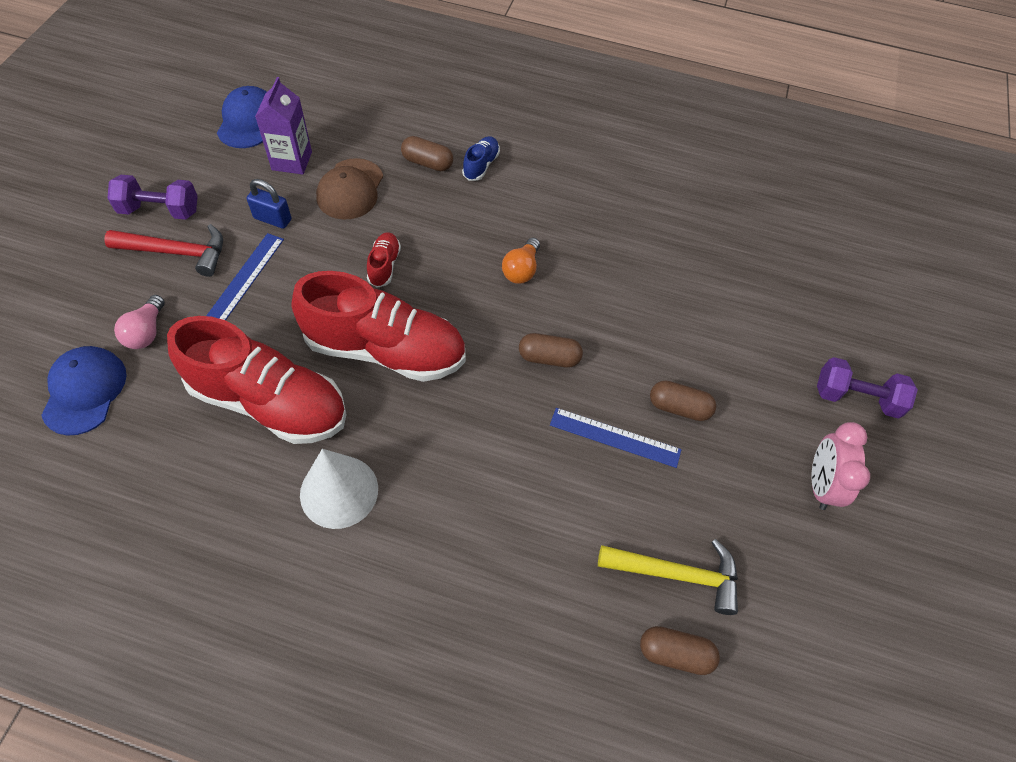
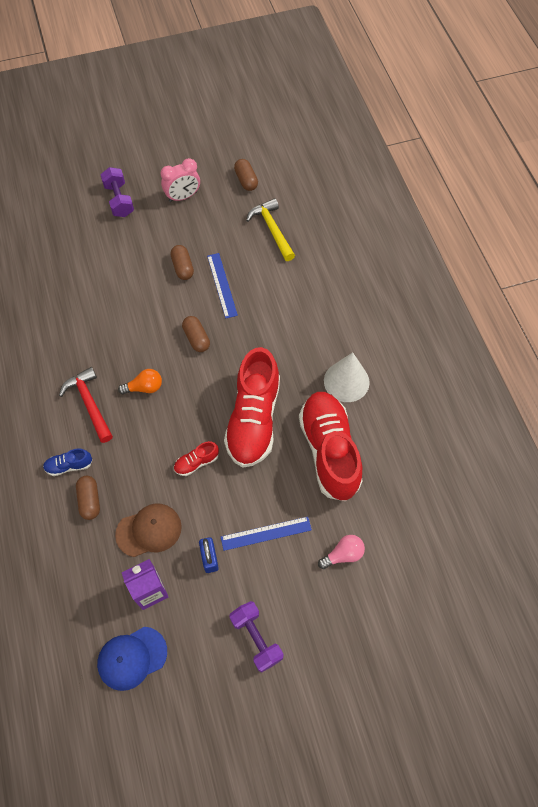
camera: 120 degrees left, 5 degrees up
blue cap [41,346,127,436] -> none
red hammer [104,224,223,277] -> red hammer moved to [59,367,113,443]
red shoe [291,271,466,382] -> red shoe turned 150 degrees counterclockwise [224,347,280,468]
brown capsule [640,626,720,675] -> brown capsule moved to [234,159,258,191]

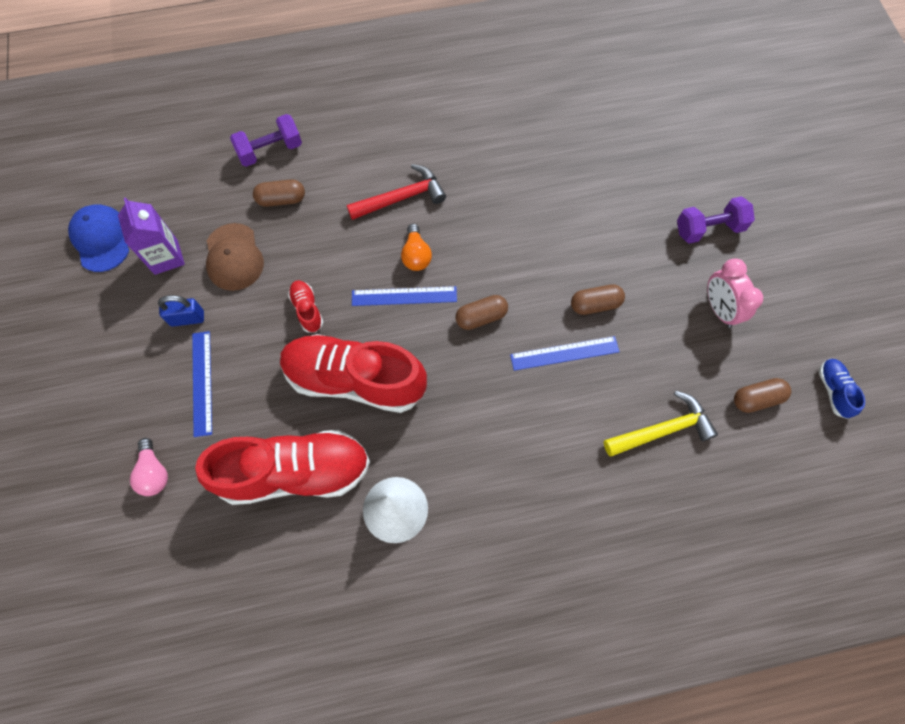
camera: 95 degrees right, 5 degrees up
blue shoe [43,448,93,476] -> blue shoe moved to [819,359,865,419]
purple dumbbell [229,601,283,672] -> purple dumbbell moved to [230,114,302,167]
none -> blue ruler [352,286,457,306]

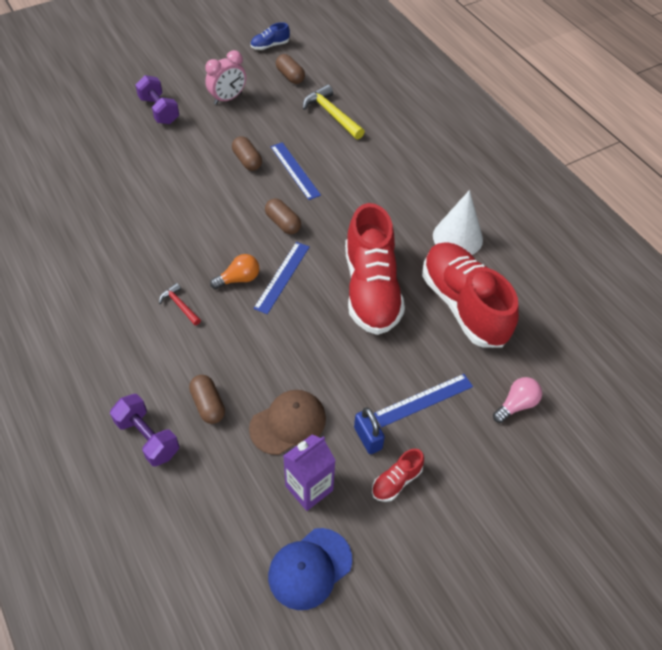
camera: 110 degrees left, 15 degrees down
red shoe [288,280,323,333] -> red shoe moved to [372,449,424,502]
red hammer [347,164,446,220] -> red hammer [159,283,201,325], size x0.56
blue ruler [352,286,457,306] -> blue ruler turned 45 degrees clockwise [253,242,309,314]

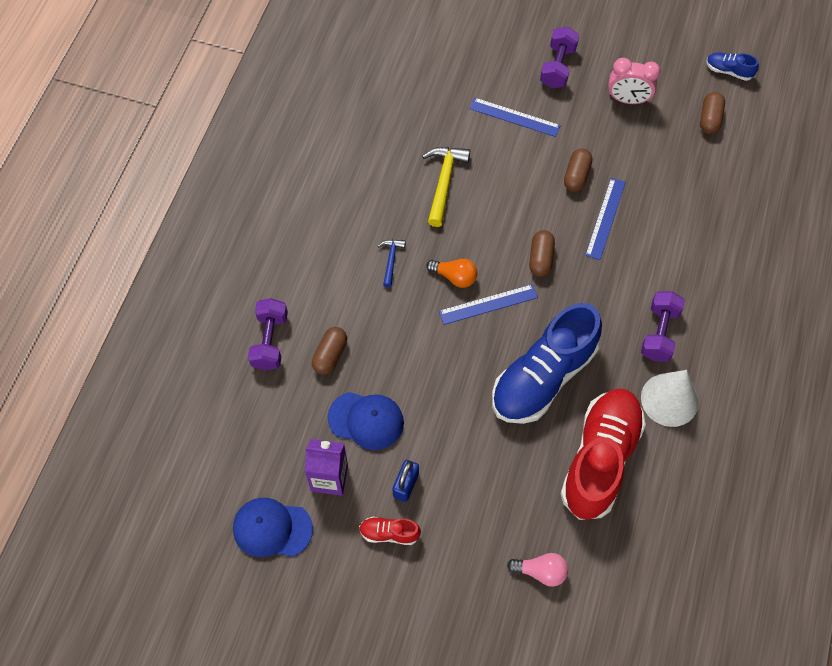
camera: 50 degrees right, 10 degrees up
red hammer [159,283,201,325] -> blue hammer [378,240,406,287]
brown cap [249,390,326,455] -> blue cap [328,392,404,450]
yellow hammer [303,84,365,140] -> yellow hammer moved to [422,147,470,227]
red shoe [345,203,405,335] -> blue shoe [492,303,602,424]
blue ruler [374,374,473,427] -> blue ruler moved to [470,98,561,137]
none -> purple dumbbell [641,291,685,362]

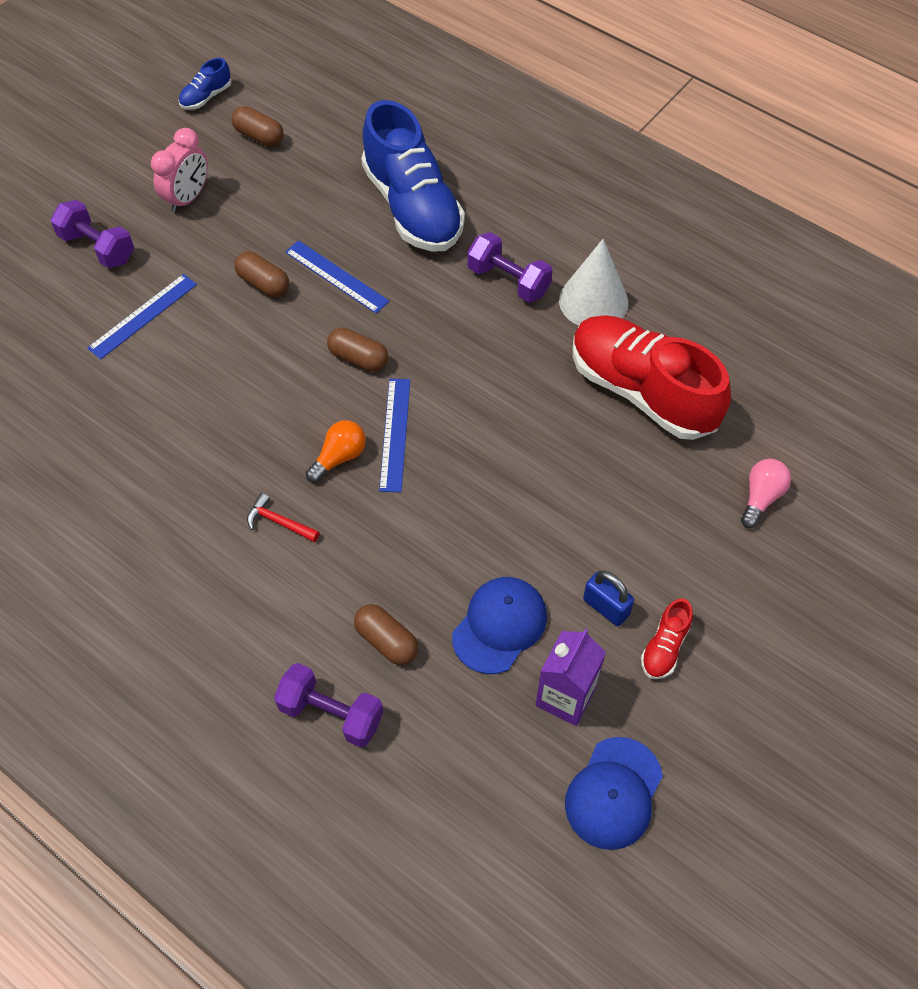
camera: 70 degrees left, 5 degrees down
blue hammer [378,240,406,287] -> red hammer [247,493,320,542]
yellow hammer [422,147,470,227] -> none
blue shoe [492,303,602,424] -> blue shoe moved to [361,100,465,252]

